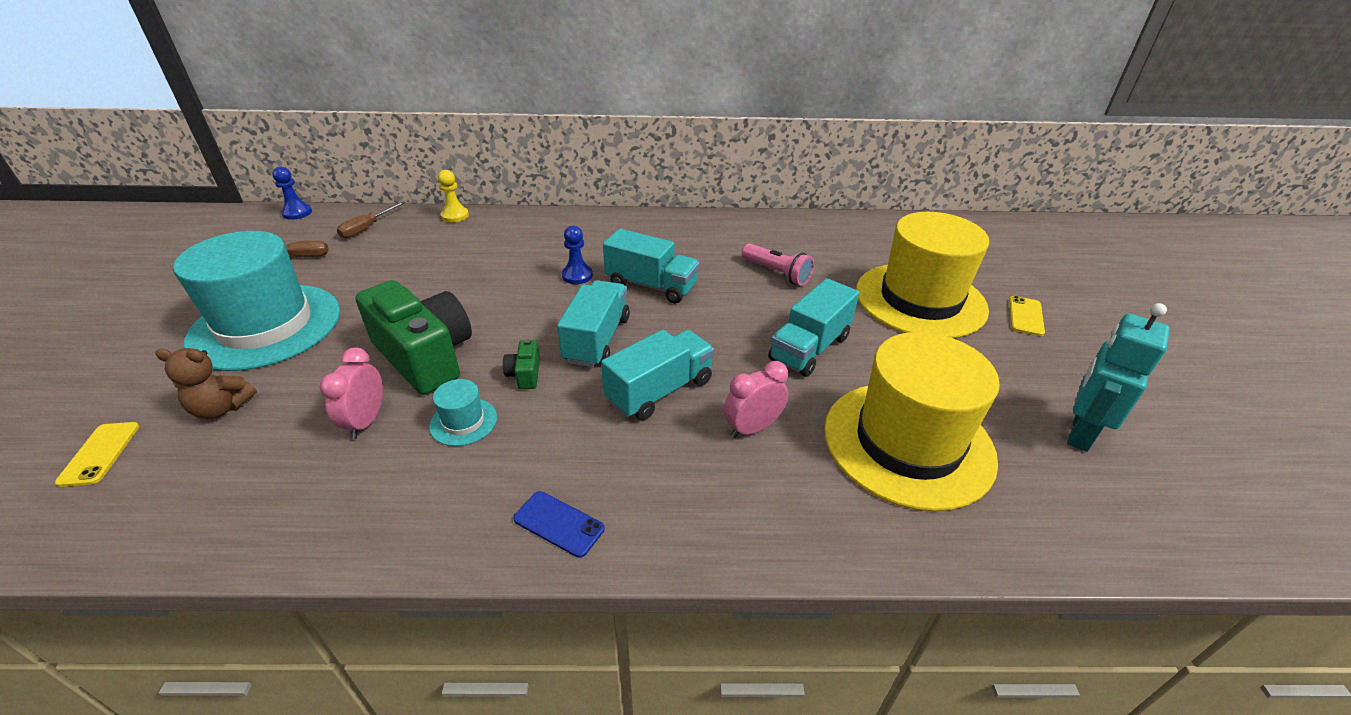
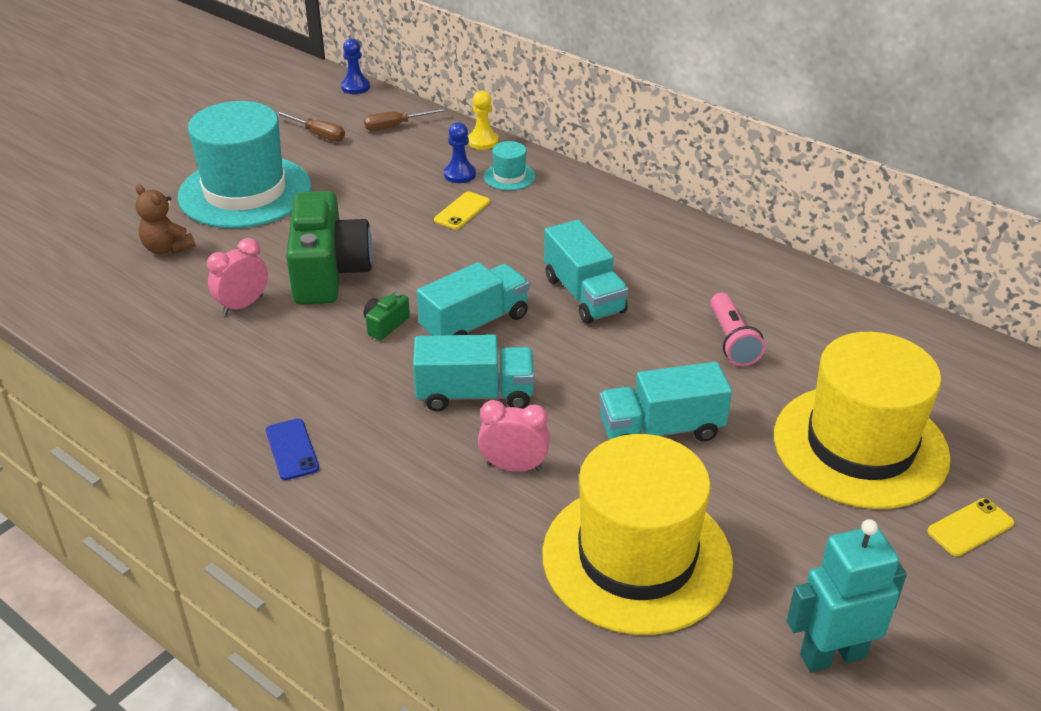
camera: 40 degrees right, 0 degrees up
yellow phone [55,422,140,487] -> yellow phone moved to [434,191,490,229]
turquoise hat [429,379,497,446] -> turquoise hat moved to [484,141,535,190]
blue pawn [562,226,593,284] -> blue pawn moved to [444,122,476,183]

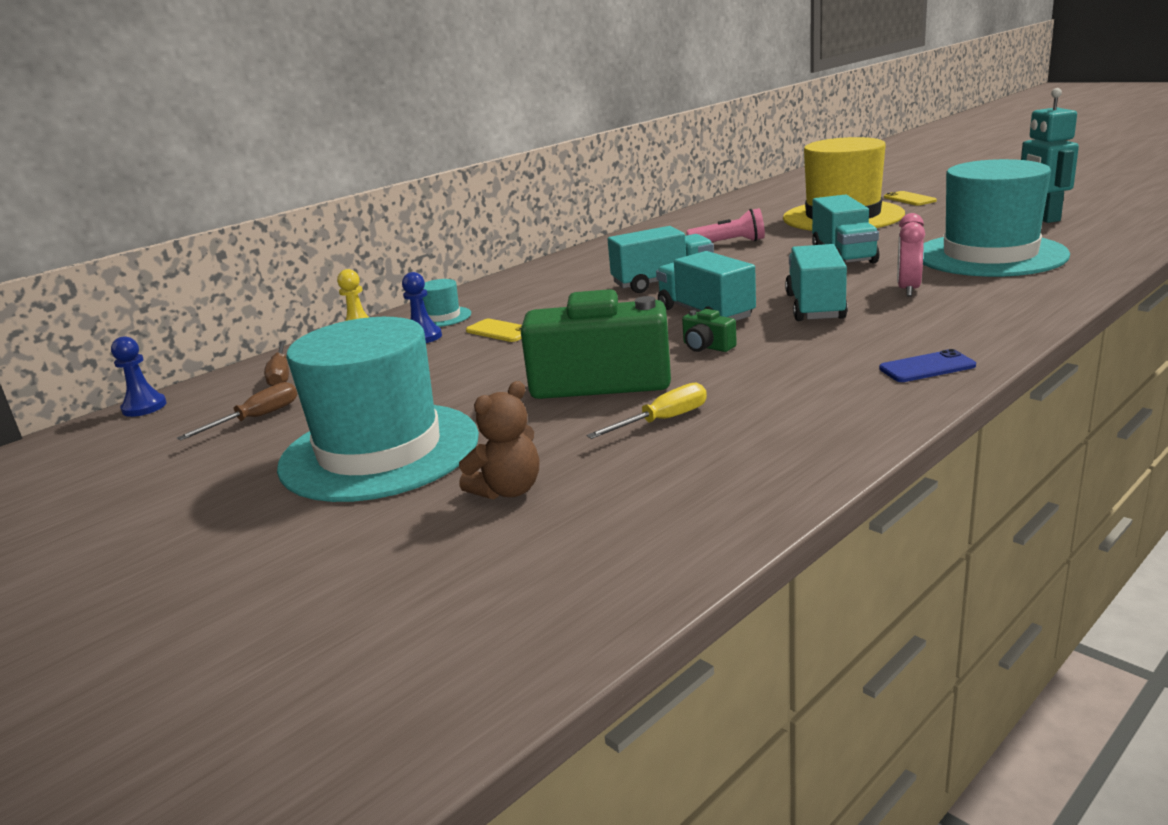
camera: 80 degrees left, 15 degrees down
pink clock [207,238,268,315] -> yellow screwdriver [587,382,707,439]
yellow hat [542,434,733,635] -> turquoise hat [923,159,1070,277]

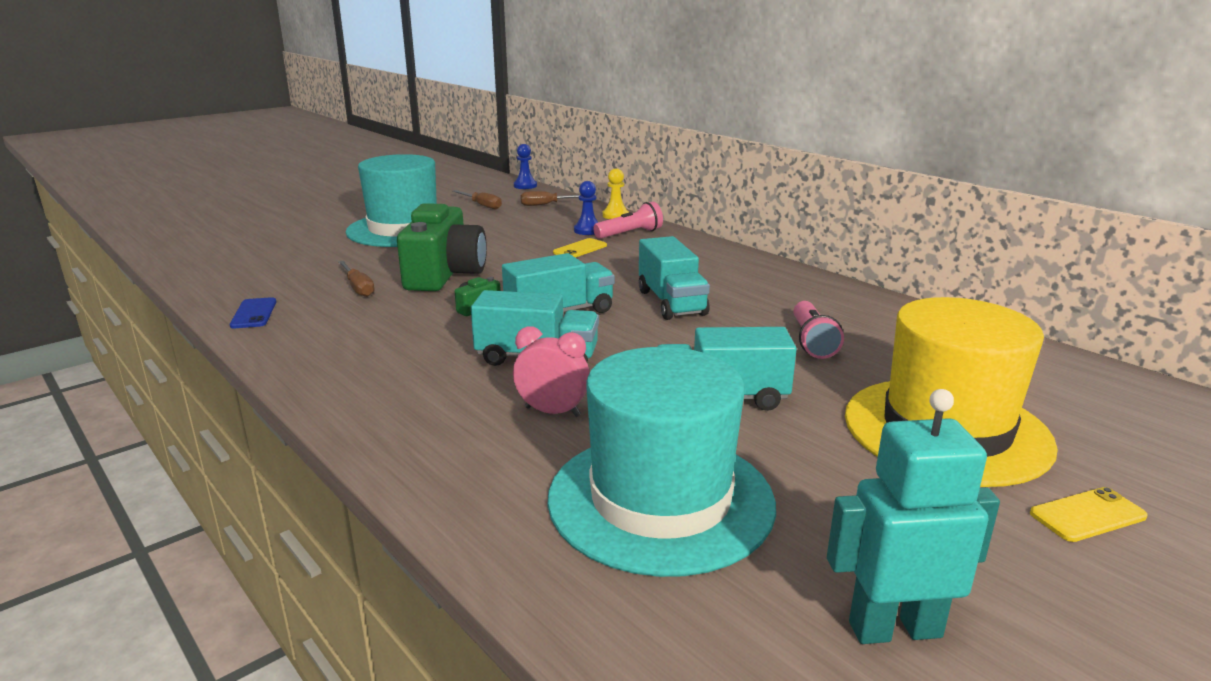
camera: 90 degrees right, 0 degrees up
turquoise hat [423,279,471,327] -> pink flashlight [593,202,663,239]
brown teddy bear [459,381,539,499] -> none
yellow screwdriver [587,382,707,439] -> brown screwdriver [338,261,375,297]
blue phone [879,349,976,382] -> blue phone moved to [230,297,276,328]

